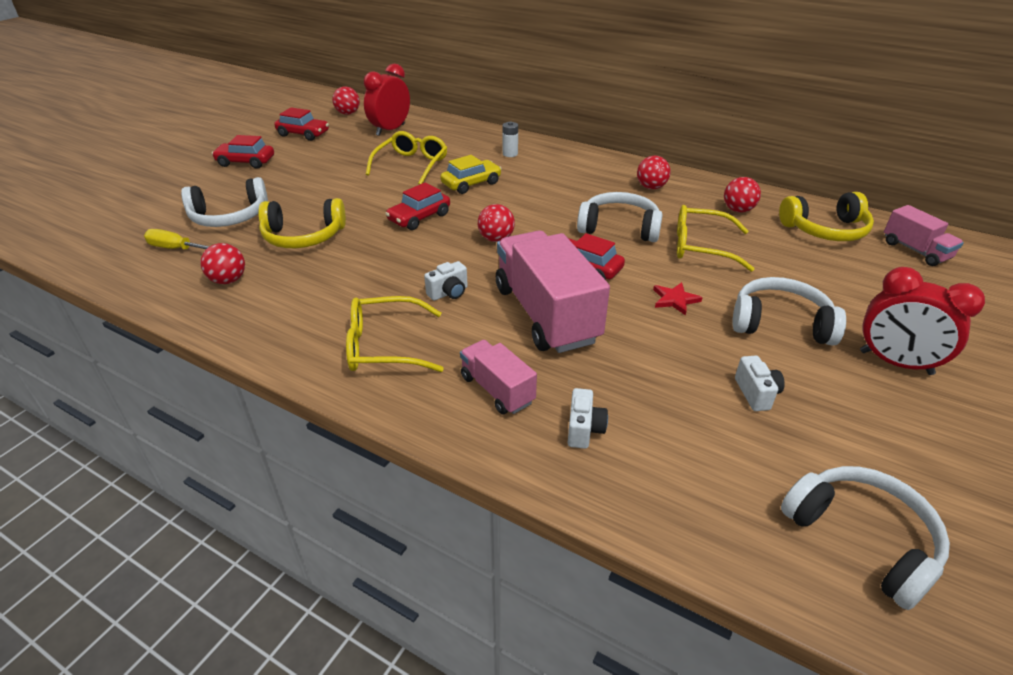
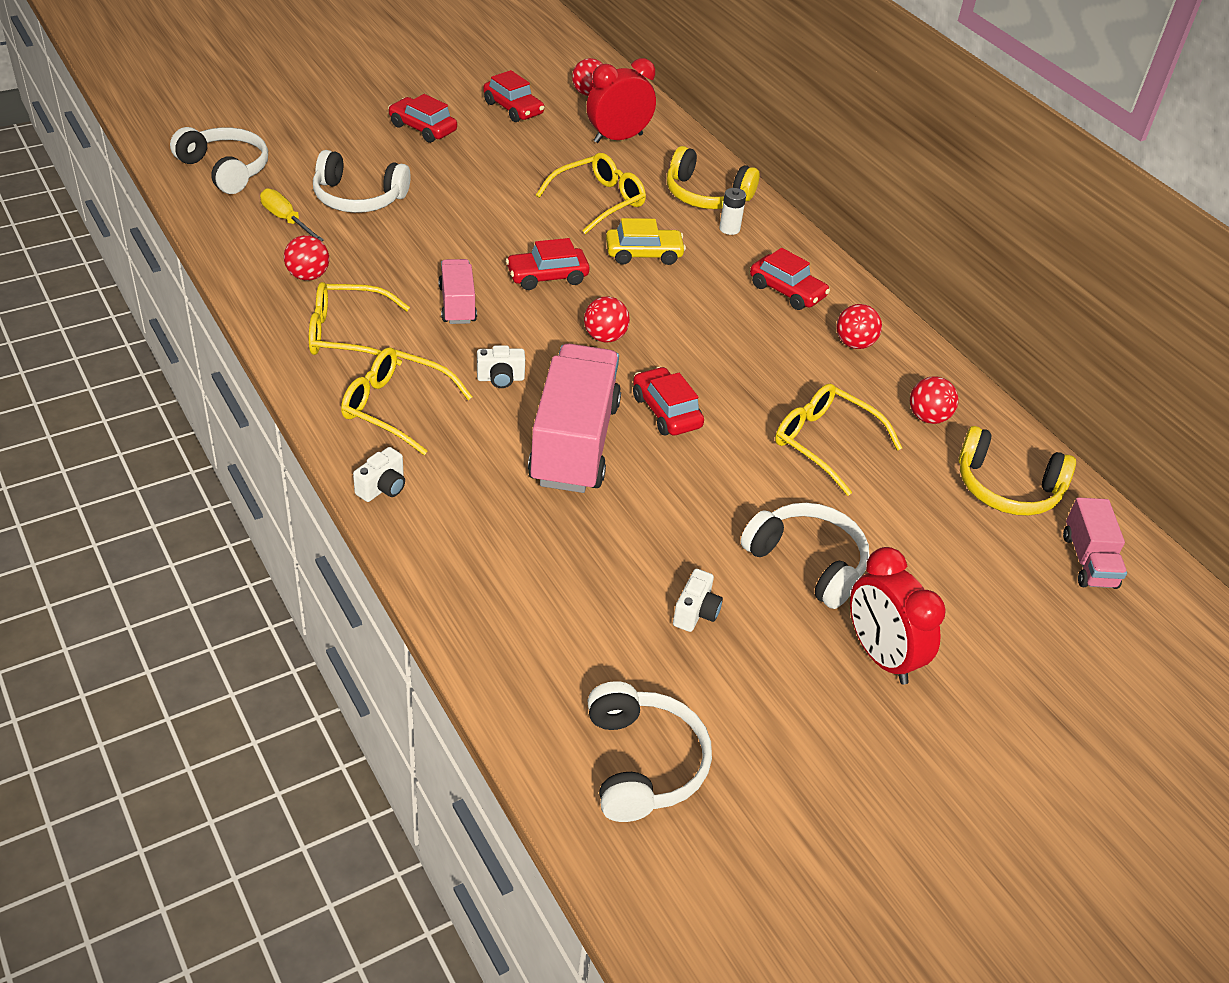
camera: 25 degrees right, 5 degrees up
yellow headphones [258,198,346,248] -> yellow headphones moved to [667,146,759,209]
pink truck [460,340,537,414] -> pink truck moved to [438,259,477,324]
white camera [568,388,608,449] -> white camera moved to [353,447,405,502]
white headphones [577,192,663,242] -> white headphones moved to [170,127,268,194]
red star [653,282,702,316] -> none
none -> yellow glasses [309,282,410,366]
none -> red car [750,248,830,310]

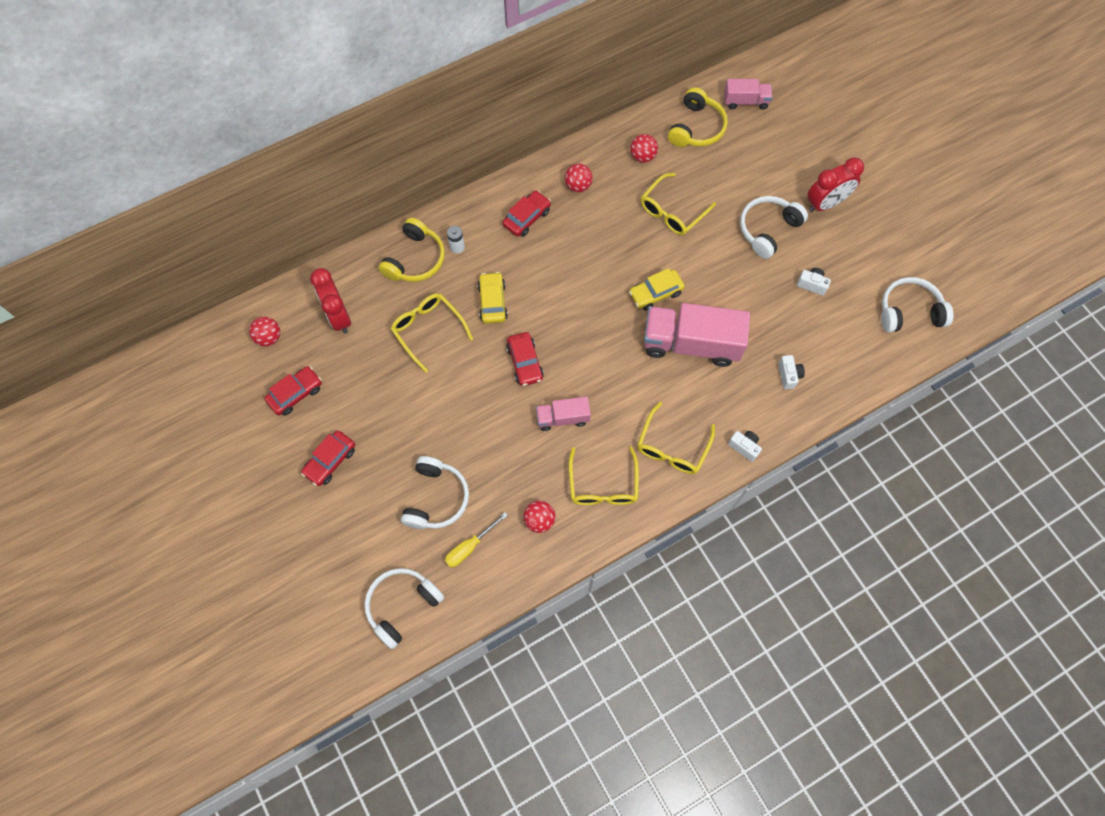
camera: 85 degrees left, 25 degrees up
white camera [477,345,525,388] -> white camera moved to [778,355,805,389]
red ball [584,296,630,342] -> none
red car [633,367,704,436] -> yellow car [629,268,685,311]

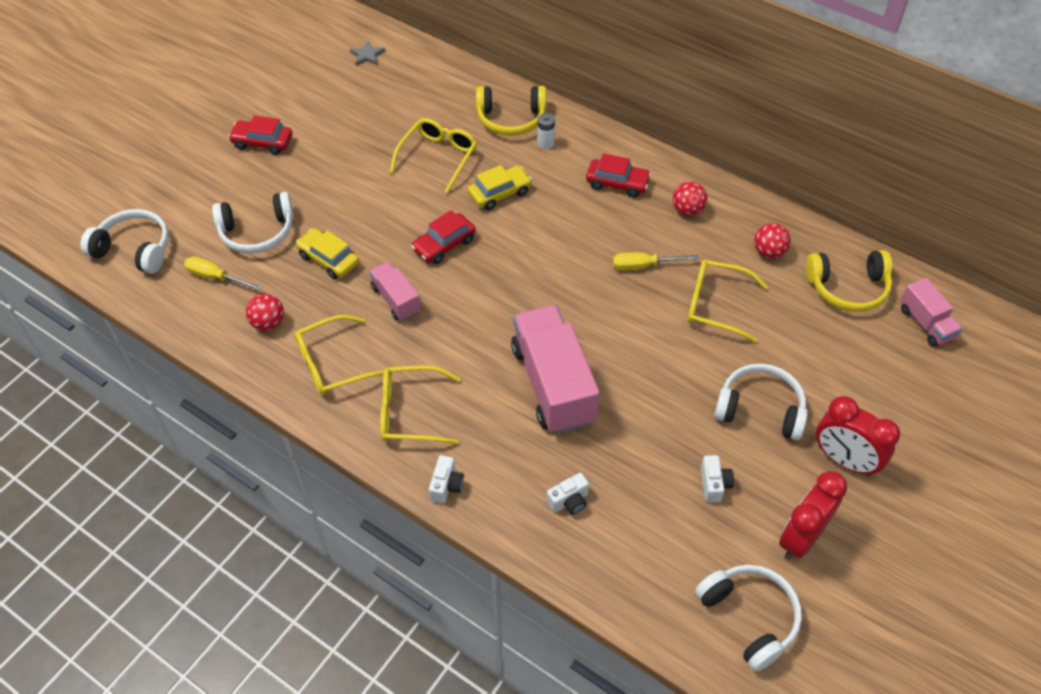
camera: 65 degrees right, 15 degrees down
red ball [249,317,280,347] -> grey star [350,41,385,66]
red car [264,366,322,416] -> none
red clock [310,268,351,334] -> red clock moved to [779,471,847,560]
yellow car [629,268,685,311] -> yellow car moved to [296,228,359,279]
none -> yellow screwdriver [613,252,699,270]

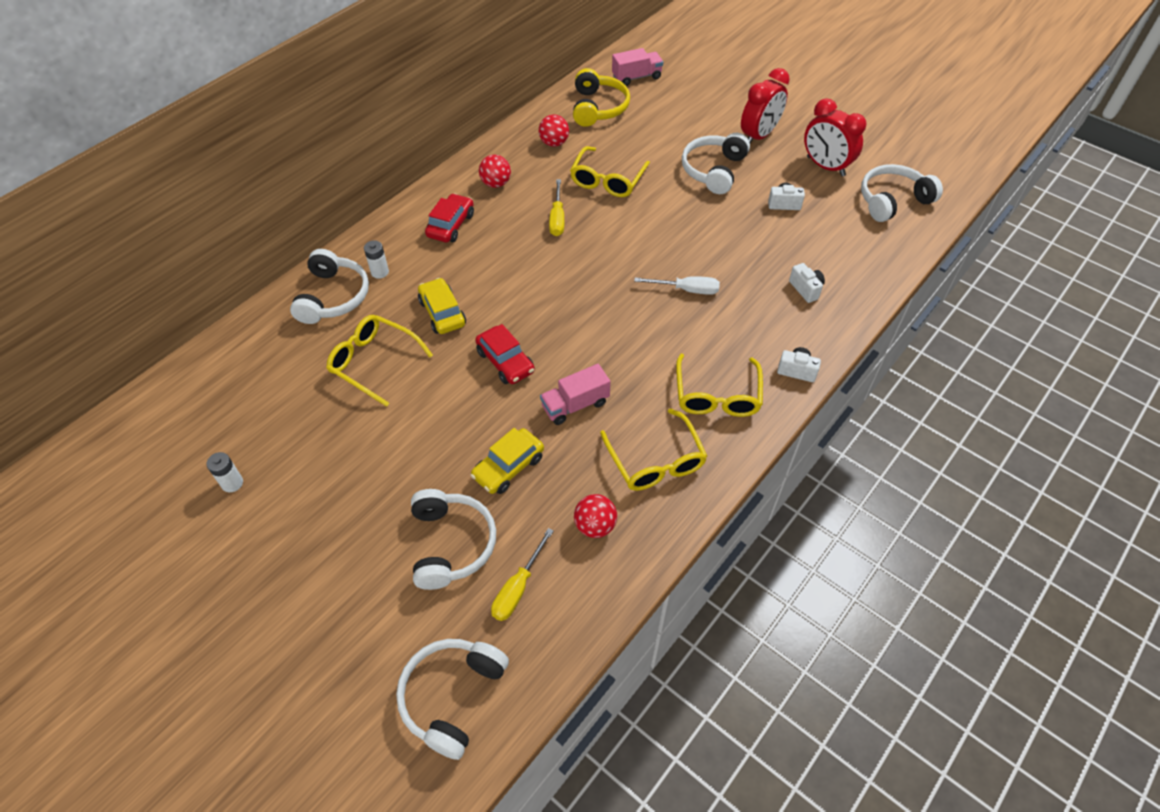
camera: 85 degrees left, 0 degrees up
red car [228,115,292,155] -> none
grey star [350,41,385,66] -> none
yellow headphones [476,86,546,136] -> white headphones [290,249,369,324]
pink truck [511,305,600,434] -> white screwdriver [634,276,720,295]
none -> white battery [206,452,243,492]

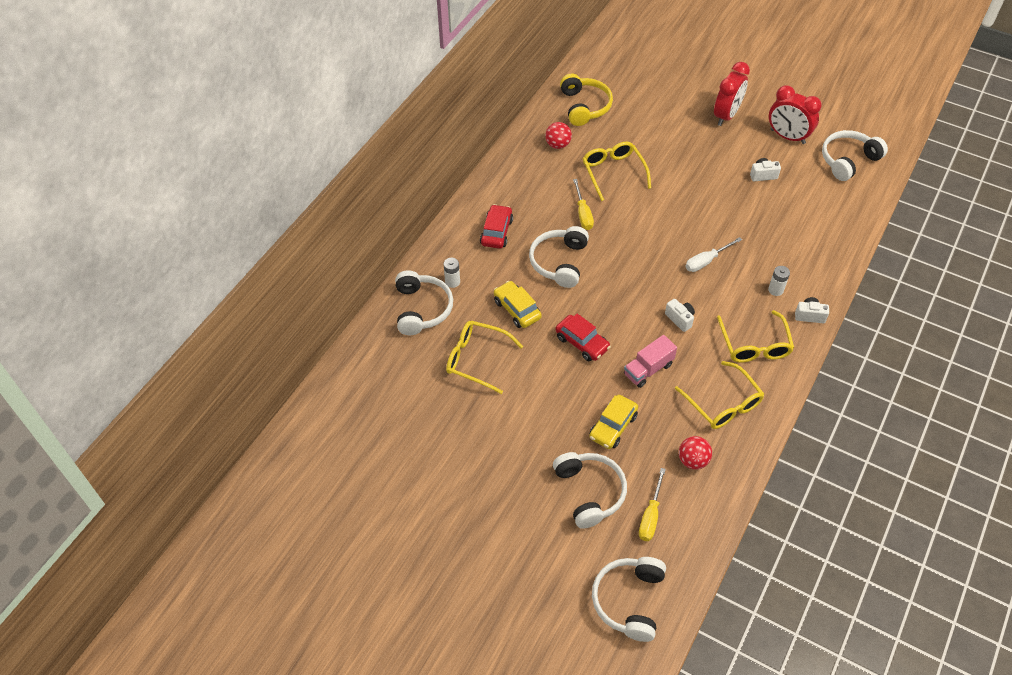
camera: 10 degrees left, 0 degrees up
white battery [206,452,243,492] -> white battery moved to [768,266,790,296]
red ball [479,155,511,188] -> none
yellow glasses [570,146,650,197] -> yellow glasses turned 150 degrees clockwise [583,142,651,201]
pink truck [612,48,663,86] -> none
white screwdriver [634,276,720,295] -> white screwdriver turned 150 degrees clockwise [686,237,742,272]
white headphones [682,133,750,194] -> white headphones moved to [529,226,589,288]
white camera [789,263,825,303] -> white camera moved to [665,299,695,332]

